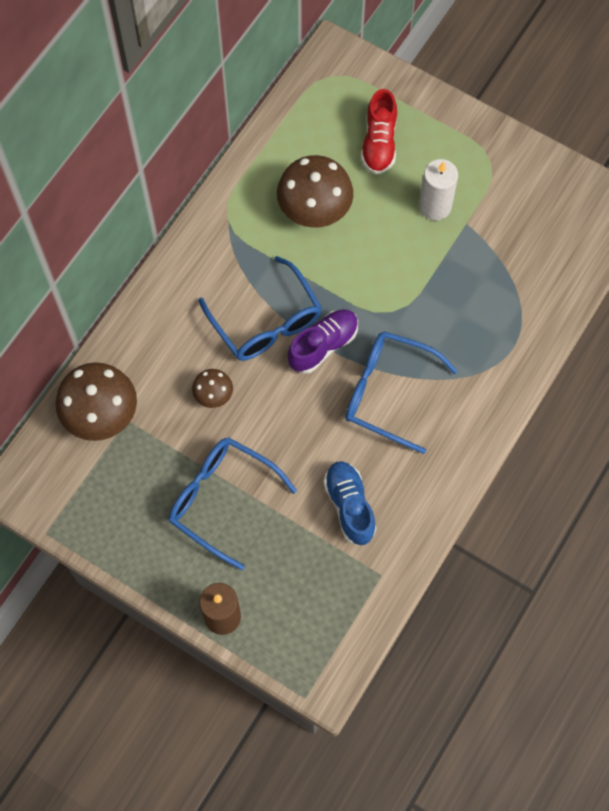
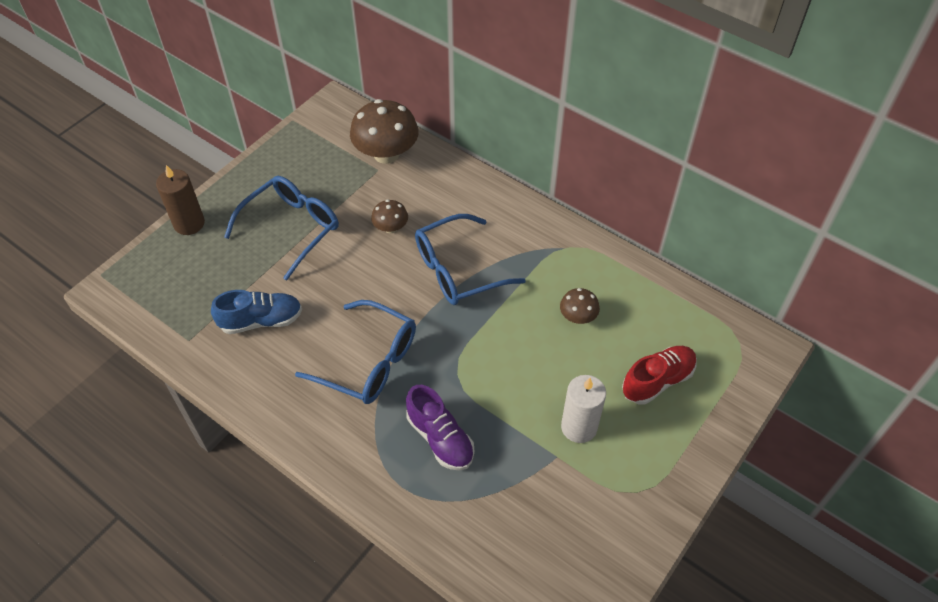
camera: 95 degrees right, 15 degrees down
brown mushroom [277,155,353,228] -> brown mushroom [560,288,600,324], size x0.51
purple shoe [288,309,358,374] -> purple shoe moved to [406,385,474,471]
blue glasses [345,331,458,454] -> blue glasses turned 90 degrees clockwise [295,300,416,404]
red shoe [361,89,397,174] -> red shoe turned 135 degrees clockwise [622,346,697,405]

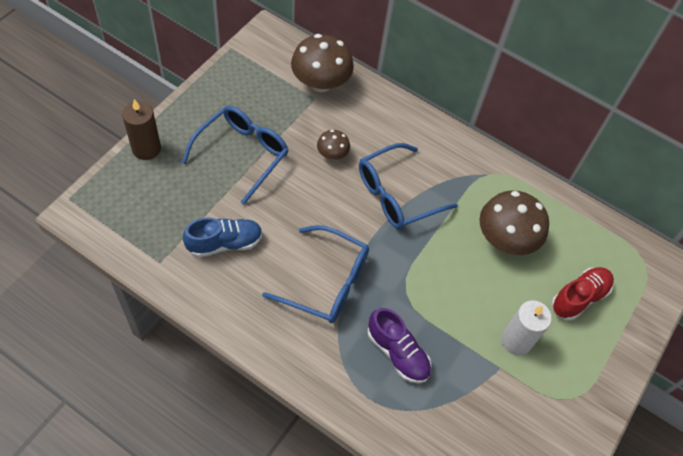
camera: 10 degrees left, 5 degrees up
brown mushroom [560,288,600,324] -> brown mushroom [479,190,549,255], size x1.96

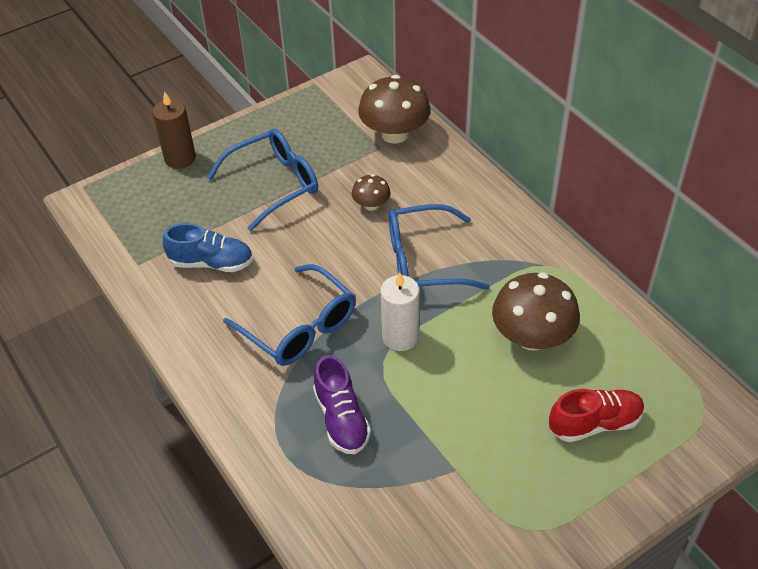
camera: 30 degrees right, 10 degrees down
white candle [501,300,552,356] -> white candle moved to [380,272,419,351]

